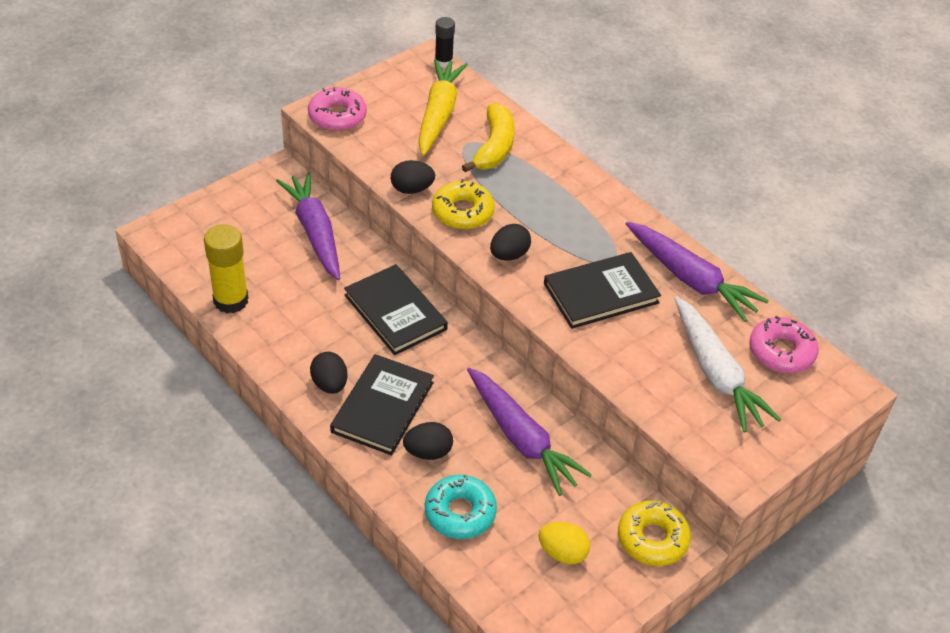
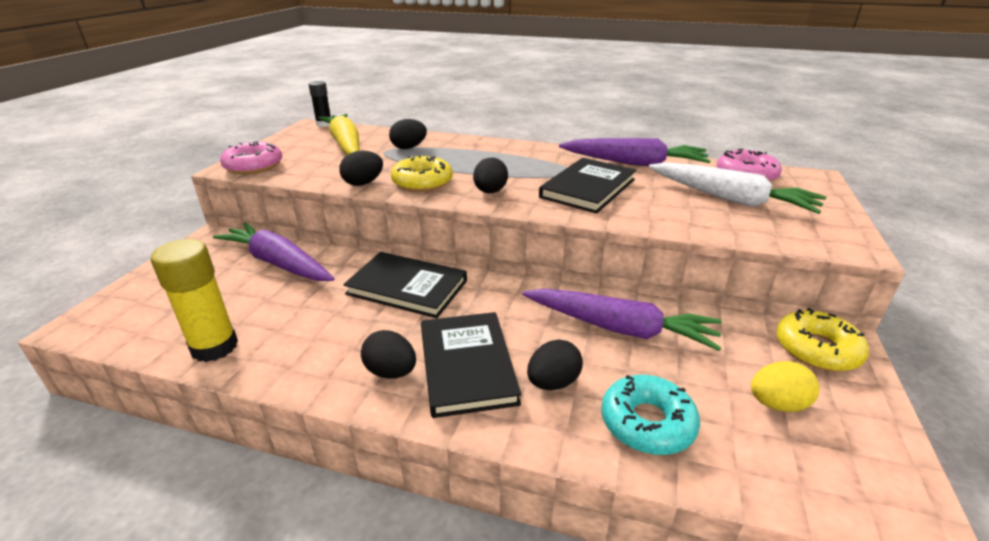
camera: 30 degrees left, 15 degrees down
yellow banana [462,103,515,172] -> black egg [389,119,427,149]

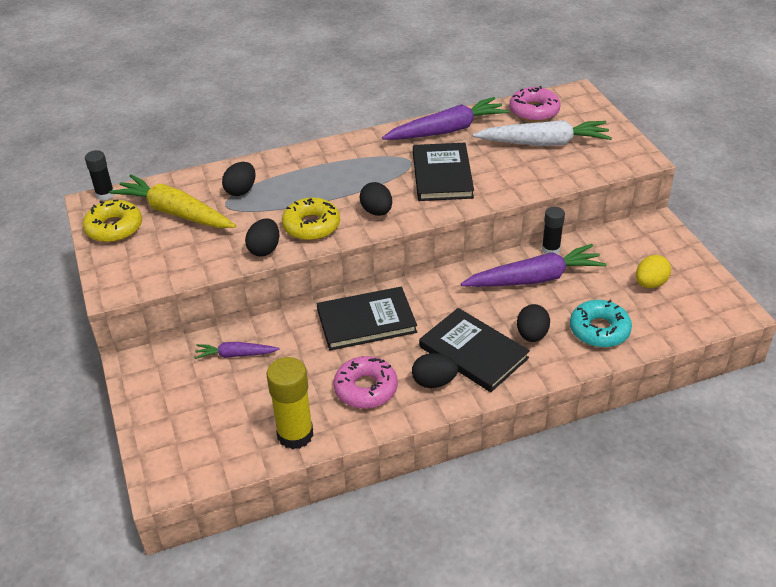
camera: 35 degrees left, 10 degrees up
purple carrot [213,222,334,281] -> purple carrot [195,342,279,359], size x0.53
pink donut [220,141,282,174] -> pink donut moved to [334,356,398,409]
yellow donut [776,308,869,371] -> yellow donut moved to [83,200,142,243]
none -> black glue stick [542,207,565,254]

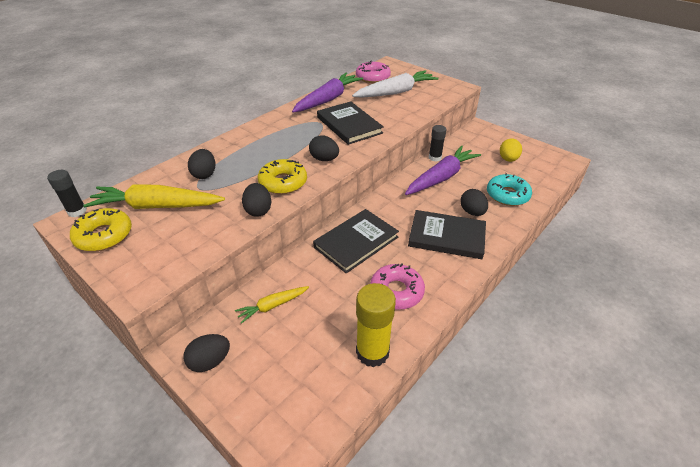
camera: 30 degrees left, 0 degrees up
purple carrot [195,342,279,359] -> yellow carrot [235,286,309,324]
black egg [412,353,458,388] -> black egg moved to [183,334,230,372]

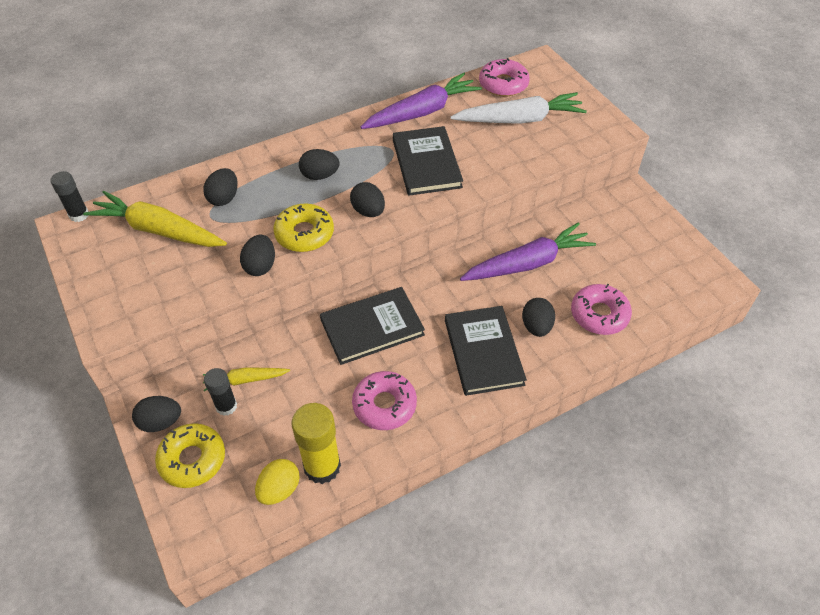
camera: 20 degrees right, 10 degrees up
yellow donut [70,208,132,251] -> yellow donut moved to [155,423,225,488]
black book [408,210,486,259] -> black book turned 45 degrees clockwise [445,306,527,396]
black glue stick [429,125,446,162] -> black glue stick moved to [204,368,237,416]
turquoise donut [487,173,532,206] -> pink donut [571,284,632,335]
yellow egg [500,139,522,162] -> yellow egg moved to [255,459,300,505]
none -> black egg [299,149,339,180]

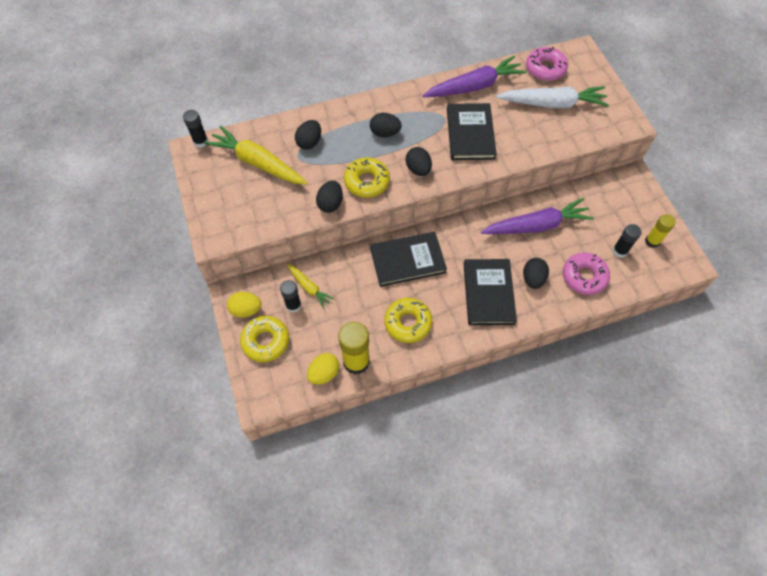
camera: 10 degrees right, 10 degrees up
black egg [132,396,181,432] -> yellow egg [227,292,262,318]
yellow carrot [203,367,290,391] -> yellow carrot turned 135 degrees counterclockwise [286,264,334,309]
pink donut [352,371,417,430] -> yellow donut [384,298,432,343]
none -> black glue stick [613,224,641,258]
none -> yellow glue stick [645,214,676,248]

